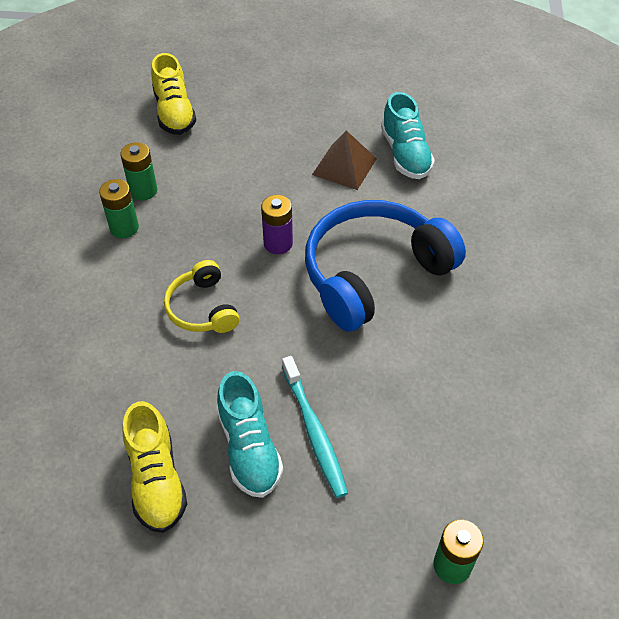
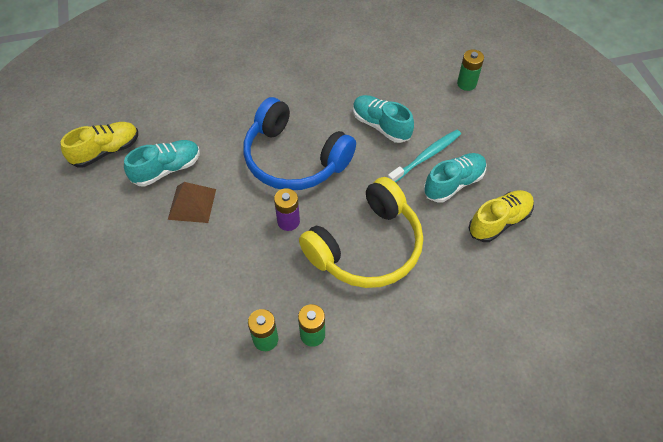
camera: 110 degrees left, 5 degrees up
yellow shoe [151,53,196,135] -> yellow shoe moved to [61,122,138,168]
yellow headphones [164,260,240,333] -> yellow headphones [299,177,423,288], size x1.96
none -> turquoise shoe [353,95,414,143]

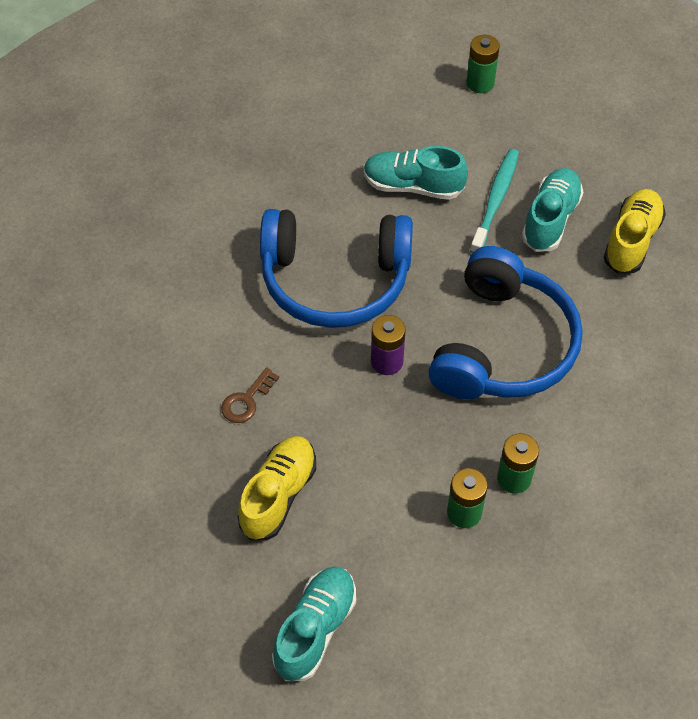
camera: 30 degrees left, 0 degrees up
yellow shoe [61,122,138,168] -> yellow shoe moved to [238,436,316,540]
turquoise shoe [124,140,200,186] -> turquoise shoe moved to [272,566,356,681]
brown pyramid [168,182,216,223] -> brown key [221,367,279,423]
yellow headphones [299,177,423,288] -> blue headphones [428,246,583,400]

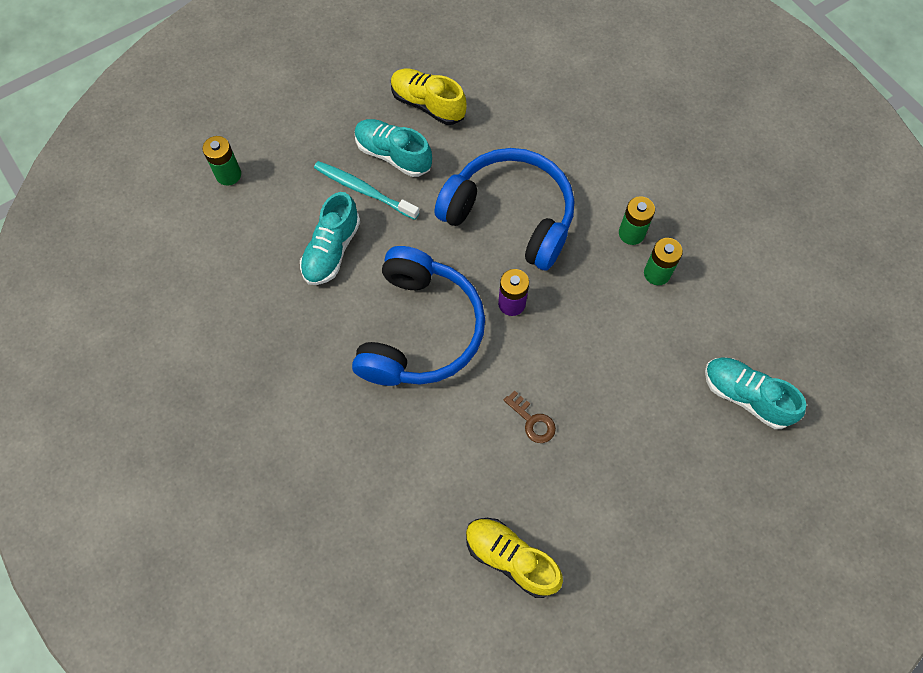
camera: 80 degrees left, 10 degrees up
yellow shoe [238,436,316,540] -> yellow shoe moved to [466,518,563,598]

